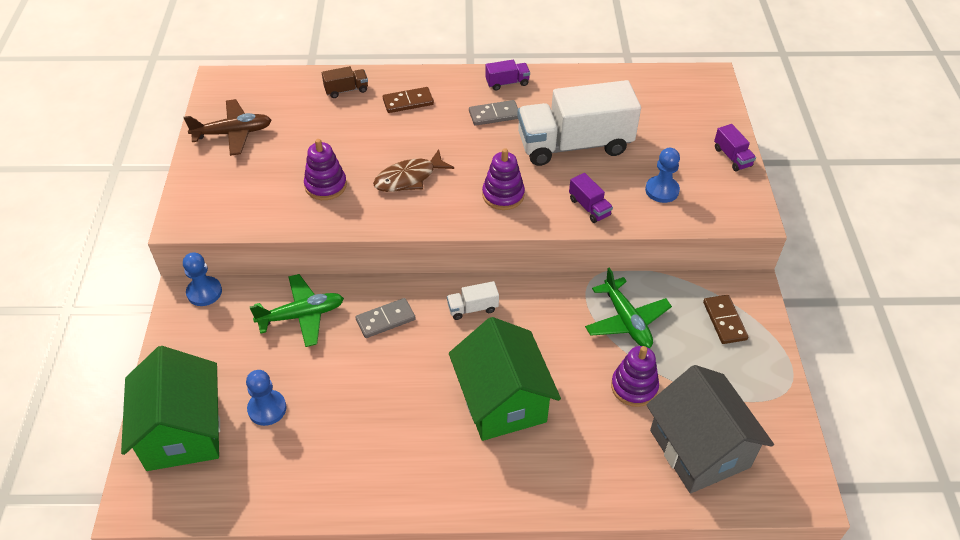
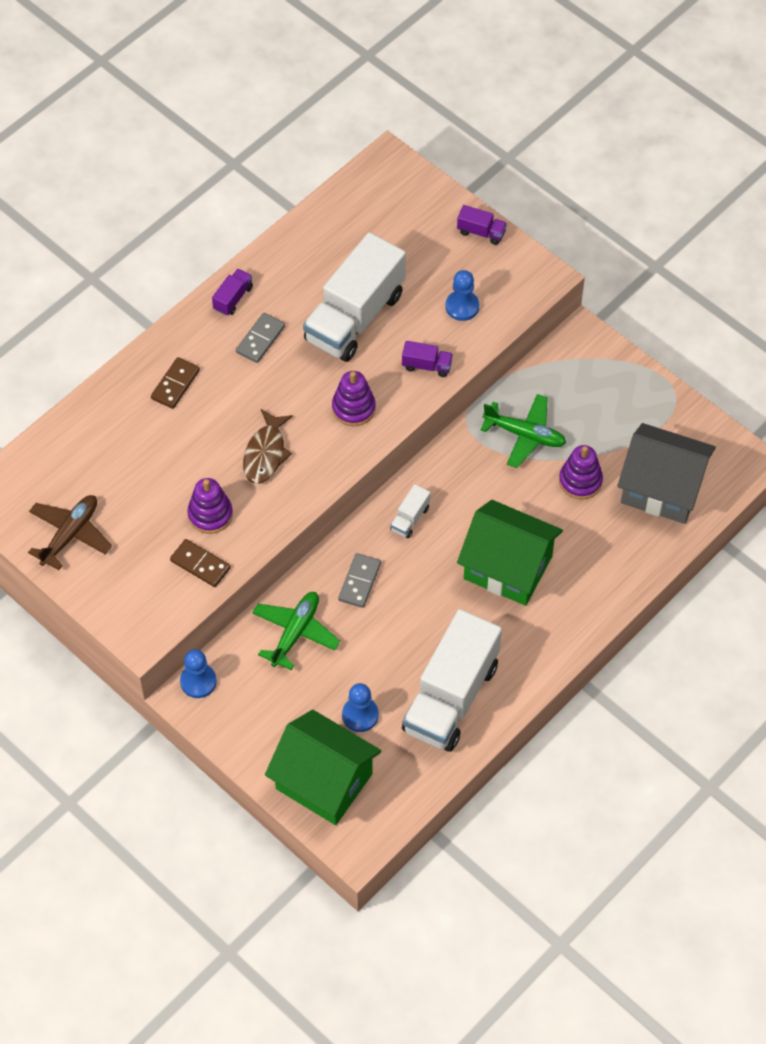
camera: 45 degrees left, 10 degrees up
brown truck [322,66,368,98] -> none
brown domino [703,295,748,344] -> brown domino moved to [170,539,231,587]
none -> white truck [402,609,502,752]

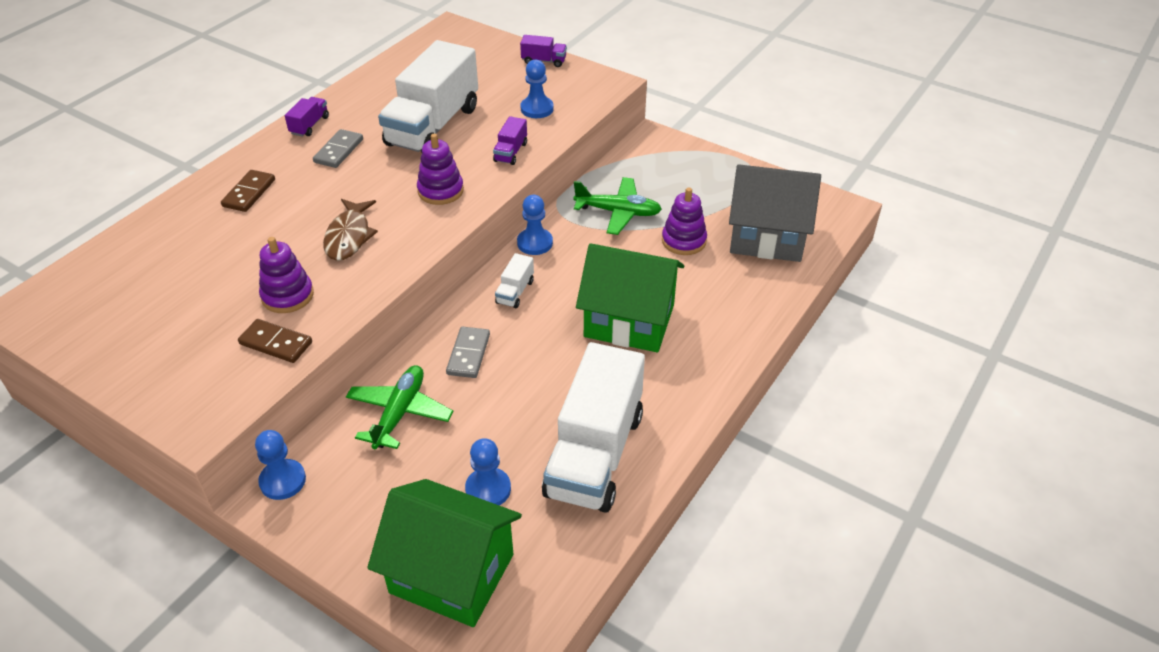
camera: 10 degrees left, 15 degrees down
brown plane [28,495,112,570] -> none
purple truck [402,341,453,377] -> purple truck turned 105 degrees clockwise [493,116,527,165]
none -> blue pawn [517,195,553,255]

